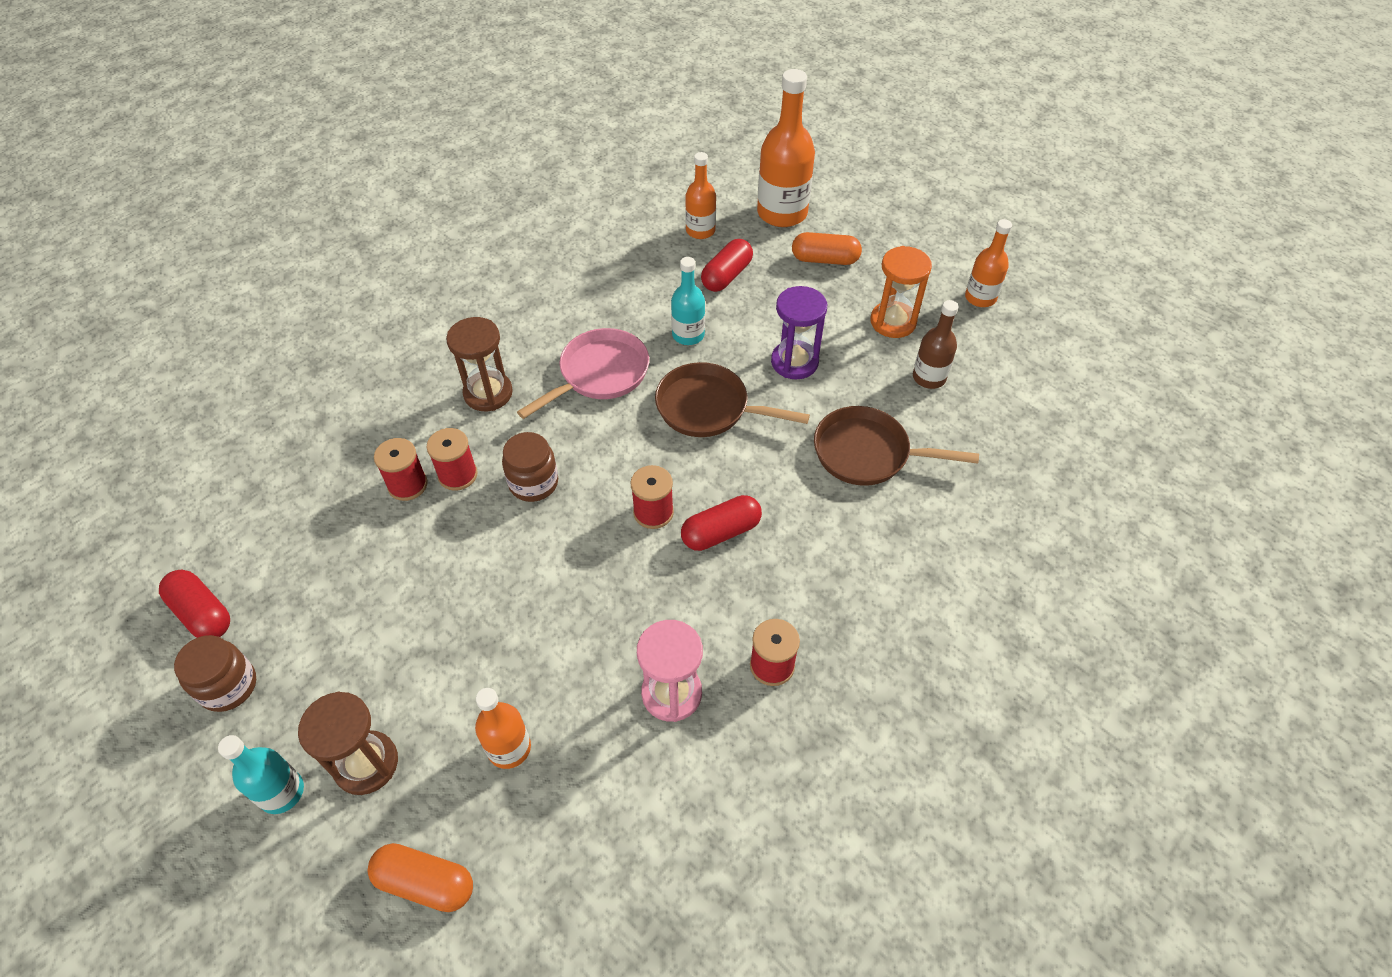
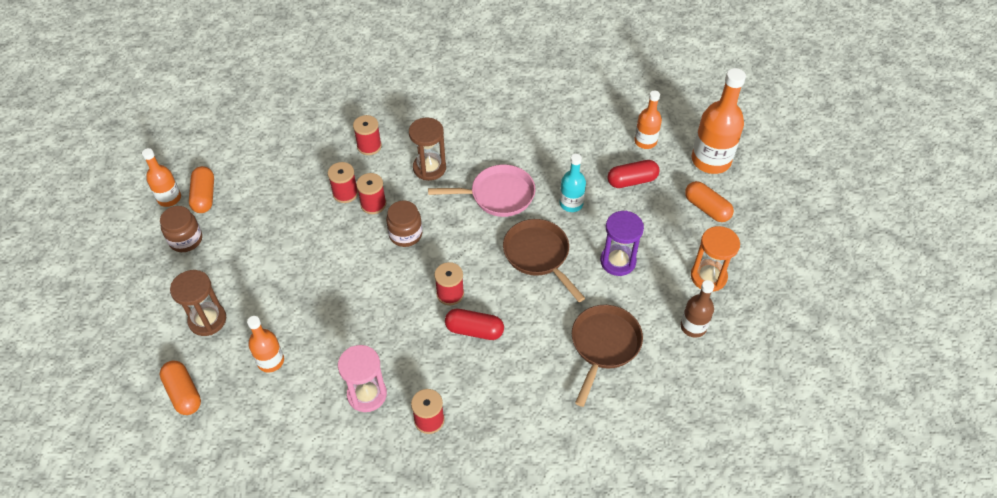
camera: 40 degrees right, 0 degrees up
red capsule [159,570,230,638] -> orange capsule [189,166,214,213]
turquoise bottle [218,735,304,814] -> none
brown pan [814,406,979,486] -> brown pan turned 60 degrees clockwise [572,305,643,407]
orange bottle [965,219,1012,307] -> orange bottle moved to [142,148,181,207]
none -> red spool [353,115,382,155]

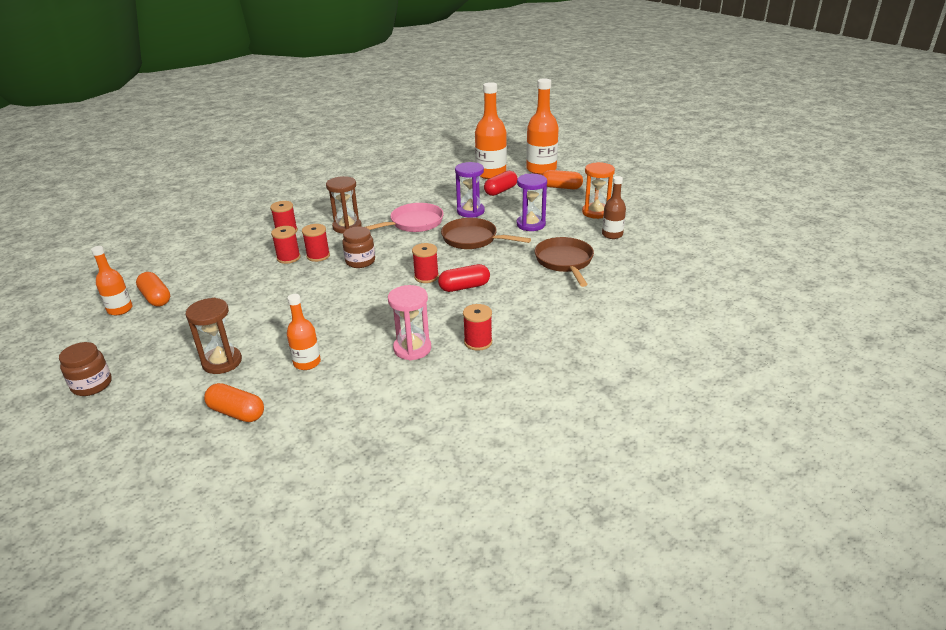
camera: 30 degrees left, 20 degrees down
brown jar [160,206,202,252] -> brown jar moved to [59,342,112,396]
turquoise bottle [559,154,586,212] -> purple hourglass [455,162,485,218]
orange bottle [634,90,662,149] -> orange bottle [475,82,507,179], size x1.73

